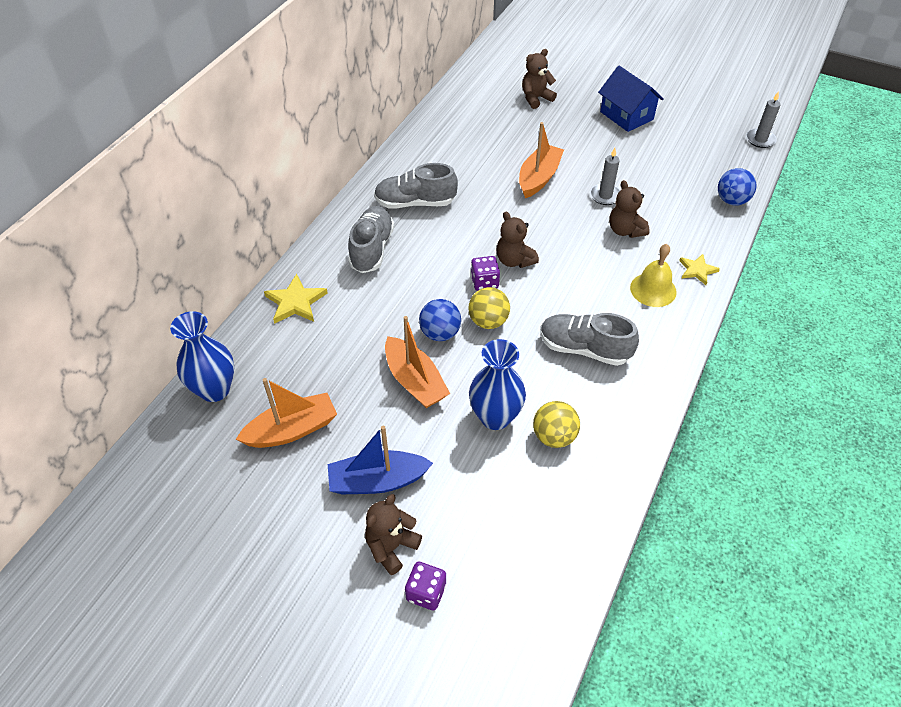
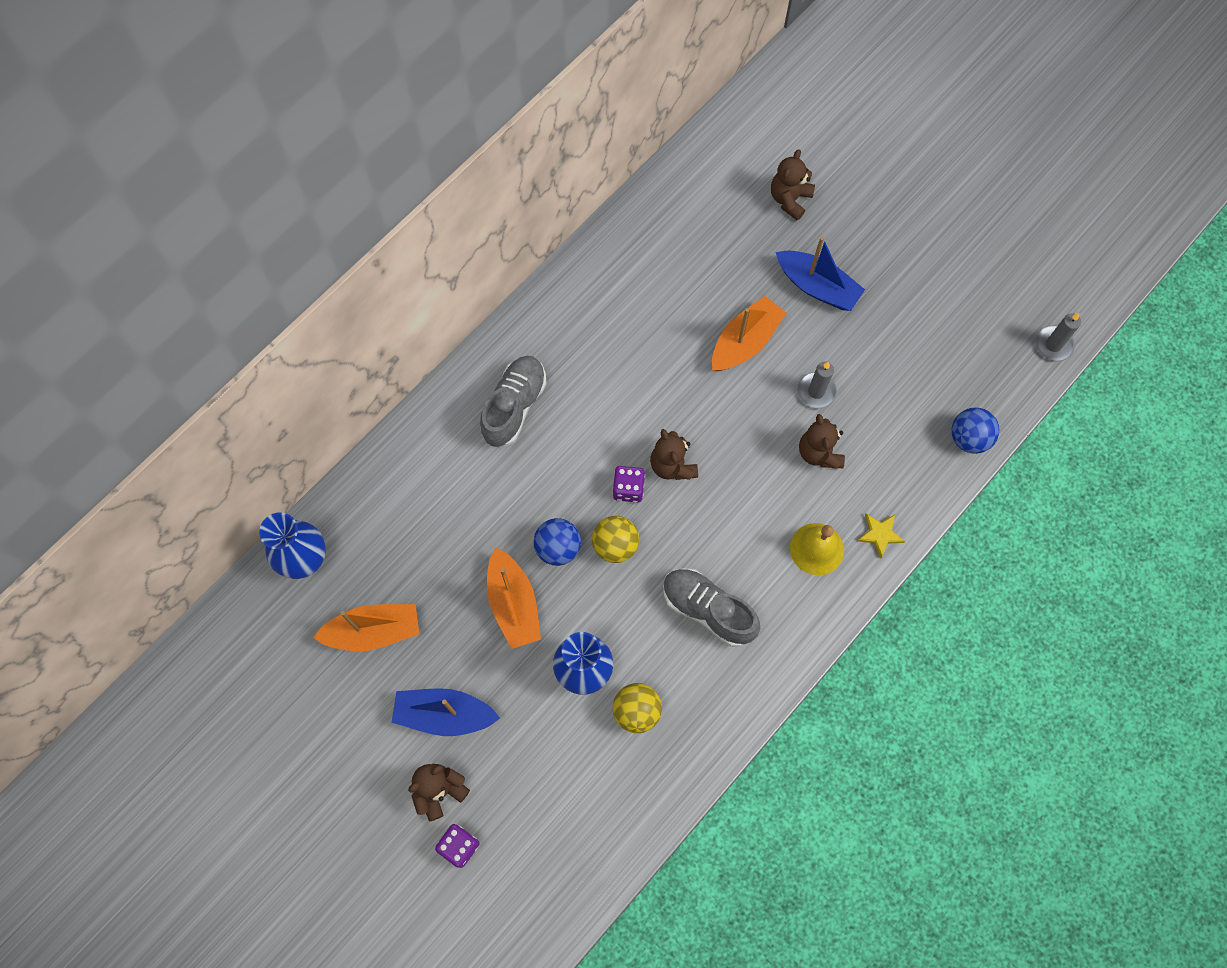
camera: 15 degrees right, 20 degrees up
yellow star [264,274,328,324] -> none
grey shoe [374,163,458,209] -> none
brown teddy bear [522,49,557,109] -> brown teddy bear turned 45 degrees counterclockwise [771,149,815,220]
blue house [598,66,664,132] -> none
none -> blue boat [776,237,865,311]

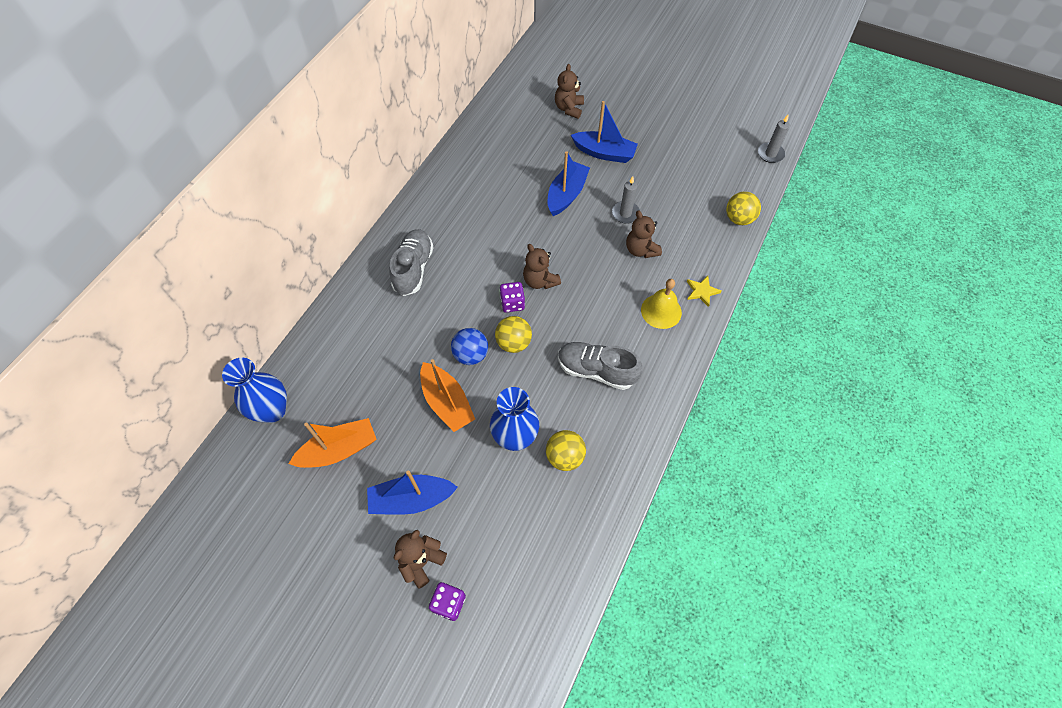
camera: 15 degrees left, 10 degrees down
orange boat [712,296,786,371] -> blue boat [547,151,590,216]
blue ball [951,408,999,454] -> yellow ball [726,192,761,225]

